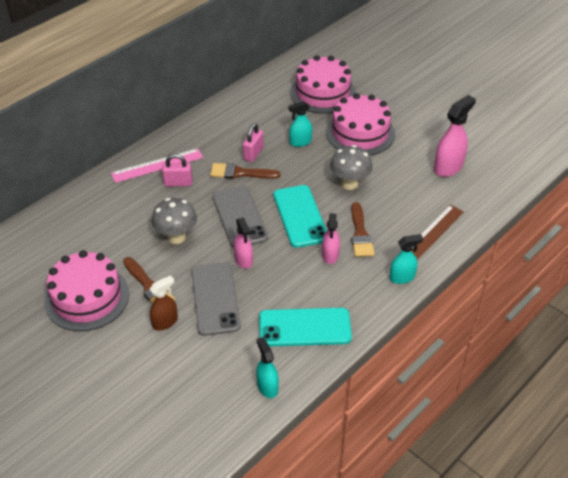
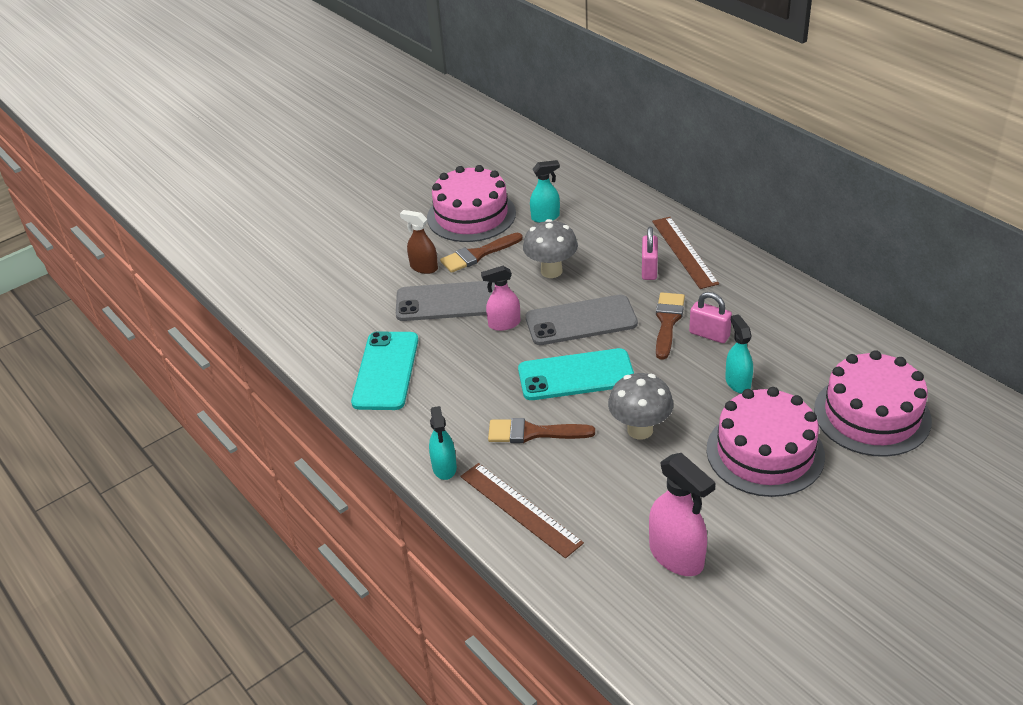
camera: 100 degrees right, 5 degrees down
pink ruler [111,148,203,183] -> brown ruler [652,217,719,289]
brown spray bottle [149,275,178,330] -> brown spray bottle turned 150 degrees clockwise [400,210,438,274]
turquoise spray bottle [256,337,279,398] -> turquoise spray bottle moved to [530,160,560,223]
pink spray bottle [322,213,340,264] -> none

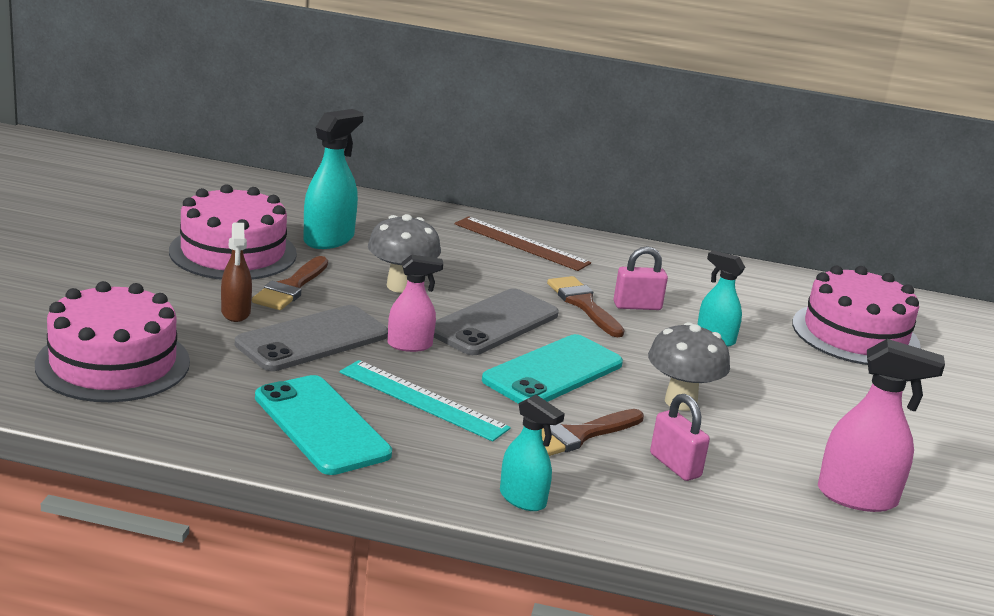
camera: 45 degrees left, 15 degrees down
brown spray bottle [400,210,438,274] -> brown spray bottle turned 90 degrees counterclockwise [221,223,252,322]
brown ruler [460,463,584,558] -> none
pink spray bottle [481,266,520,331] -> pink spray bottle turned 135 degrees counterclockwise [388,254,443,352]
turquoise spray bottle [530,160,560,223] -> turquoise spray bottle [303,109,363,249], size x1.57
pink padlock [642,227,658,280] -> pink padlock moved to [650,394,710,481]
pink cake [707,387,825,497] -> pink cake moved to [35,281,190,402]
none -> turquoise ruler [339,360,511,442]

